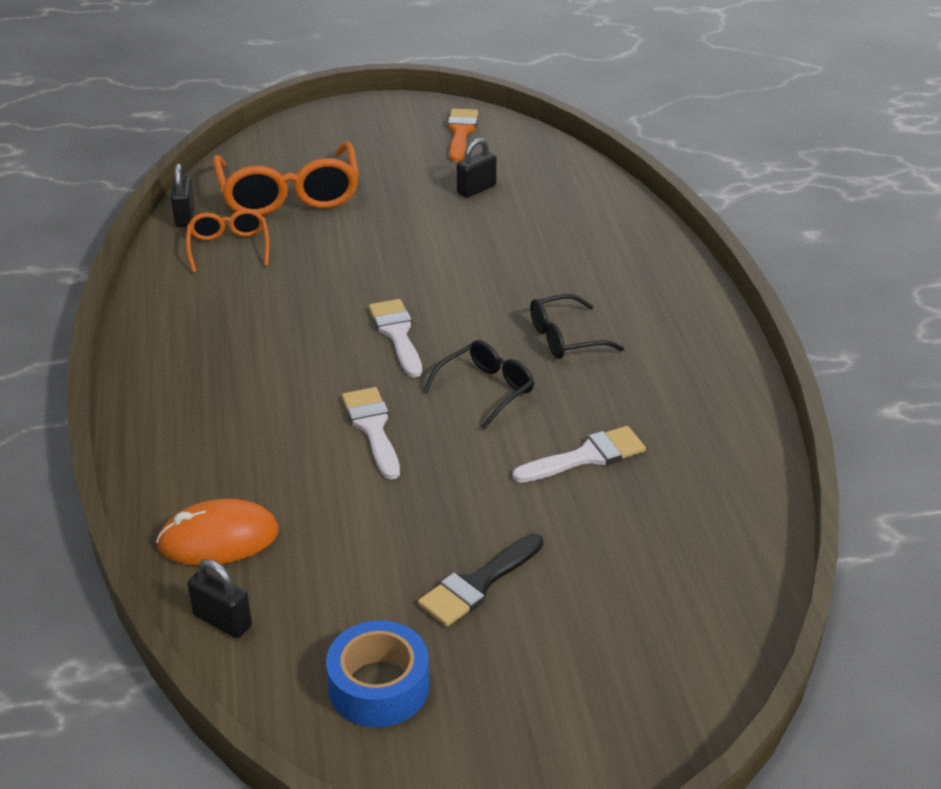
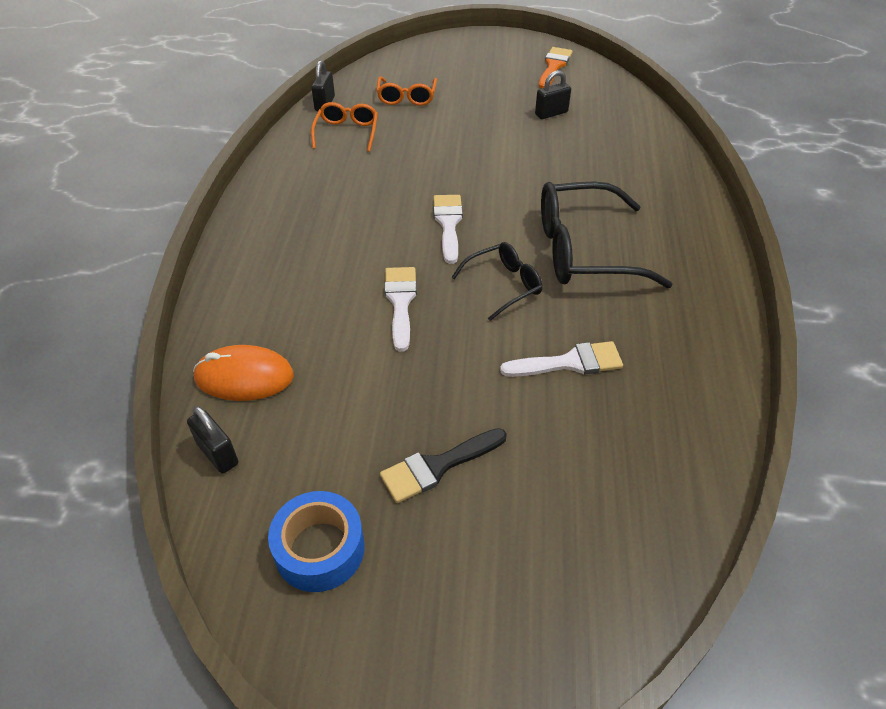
camera: 15 degrees right, 10 degrees up
orange glasses [213,142,359,215] -> orange glasses [377,76,437,106], size x0.54
black glasses [530,294,624,359] -> black glasses [541,181,673,288], size x1.84

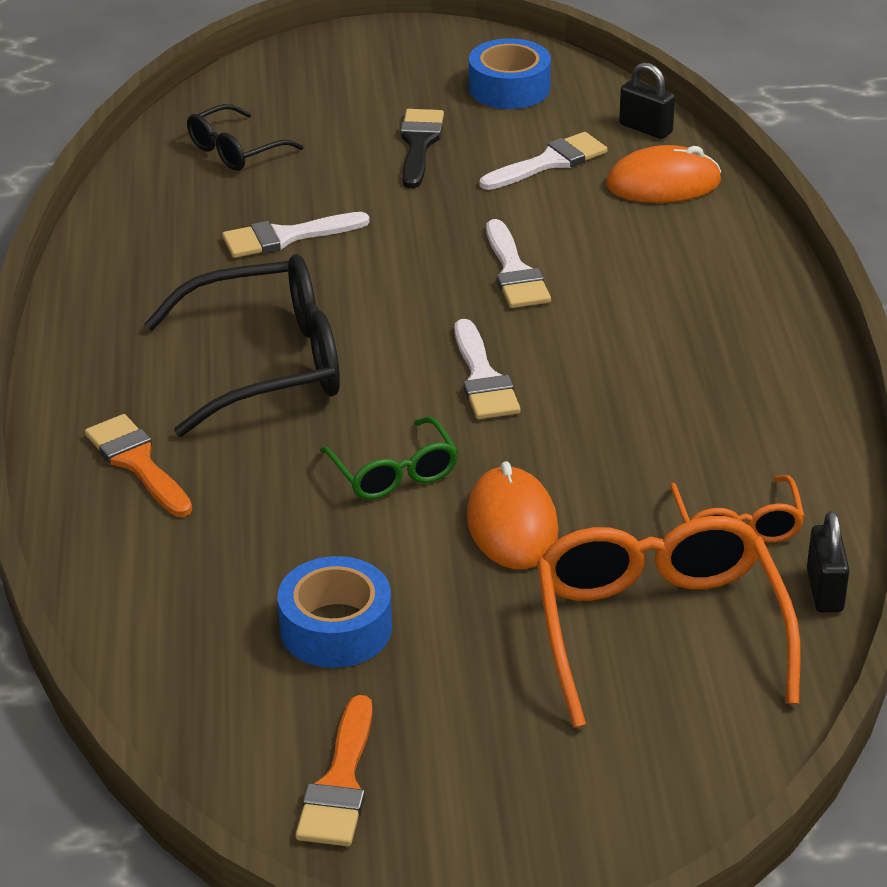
camera: 170 degrees right, 10 degrees down
orange glasses [377,76,437,106] -> orange glasses [537,516,801,728], size x1.84
black brush [380,428,507,503] -> black brush turned 45 degrees counterclockwise [401,109,444,188]
black glasses [451,242,542,321] -> black glasses moved to [187,104,304,171]
black padlock [535,70,571,119] -> blue tape [278,556,392,668]
none -> orange brush [85,414,192,517]
none -> green glasses [320,417,458,500]
none -> orange mouse [467,461,559,569]
none -> white brush [480,132,607,190]

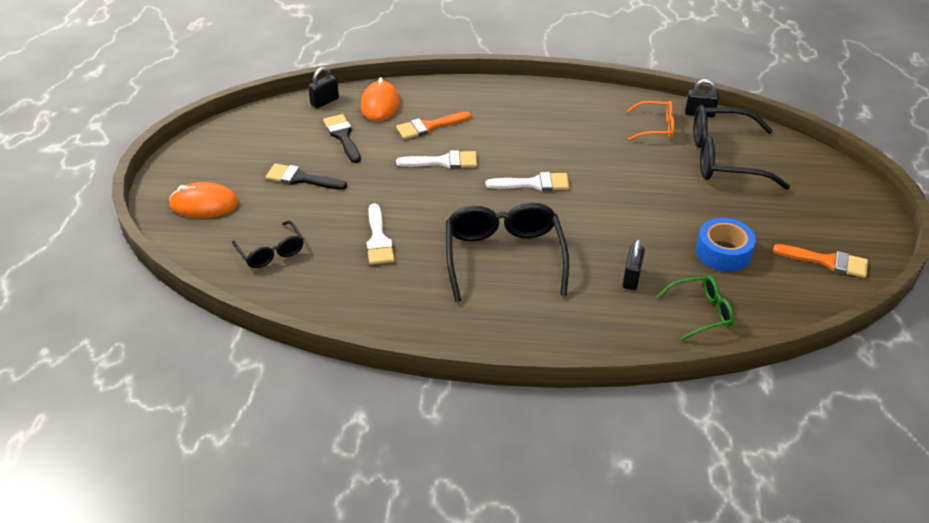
camera: 80 degrees left, 5 degrees up
orange brush [85,414,192,517] -> orange brush moved to [396,112,471,139]
green glasses [320,417,458,500] -> green glasses moved to [657,275,734,340]
orange mouse [467,461,559,569] -> orange mouse moved to [169,182,238,218]
blue tape [469,38,551,109] -> none
white brush [480,132,607,190] -> black brush [323,114,361,163]
orange glasses [537,516,801,728] -> black glasses [694,105,790,190]
none -> black padlock [623,239,645,290]

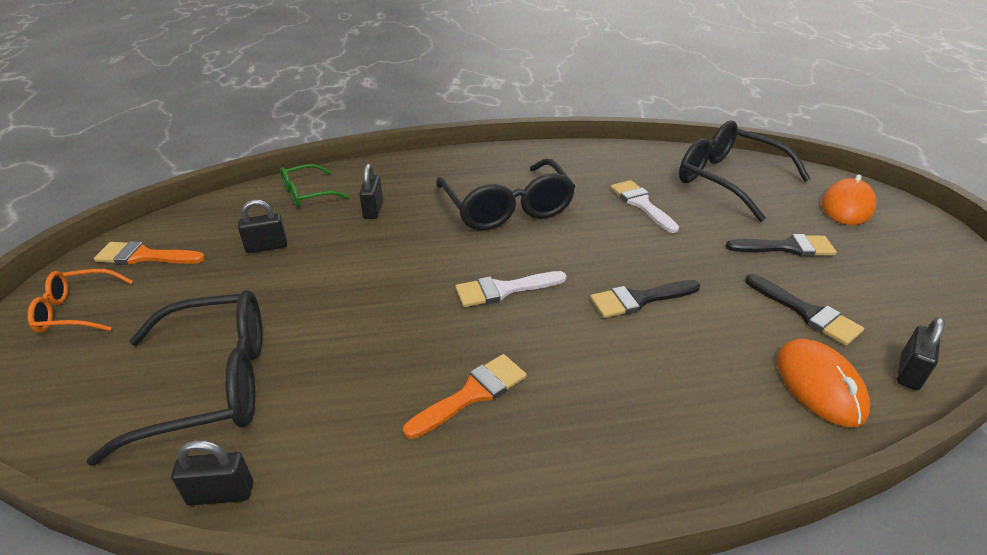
camera: 165 degrees right, 5 degrees down
orange mouse [169,182,238,218] -> orange mouse turned 45 degrees counterclockwise [821,174,876,225]
black glasses [232,221,304,268] -> black glasses [679,120,810,222], size x1.84
orange brush [396,112,471,139] -> orange brush moved to [403,354,527,439]
white brush [396,150,477,169] -> black brush [590,280,700,318]
orange glasses [627,101,674,141] -> orange glasses moved to [27,269,133,333]
blue tape [696,218,756,272] -> black padlock [238,200,287,253]

